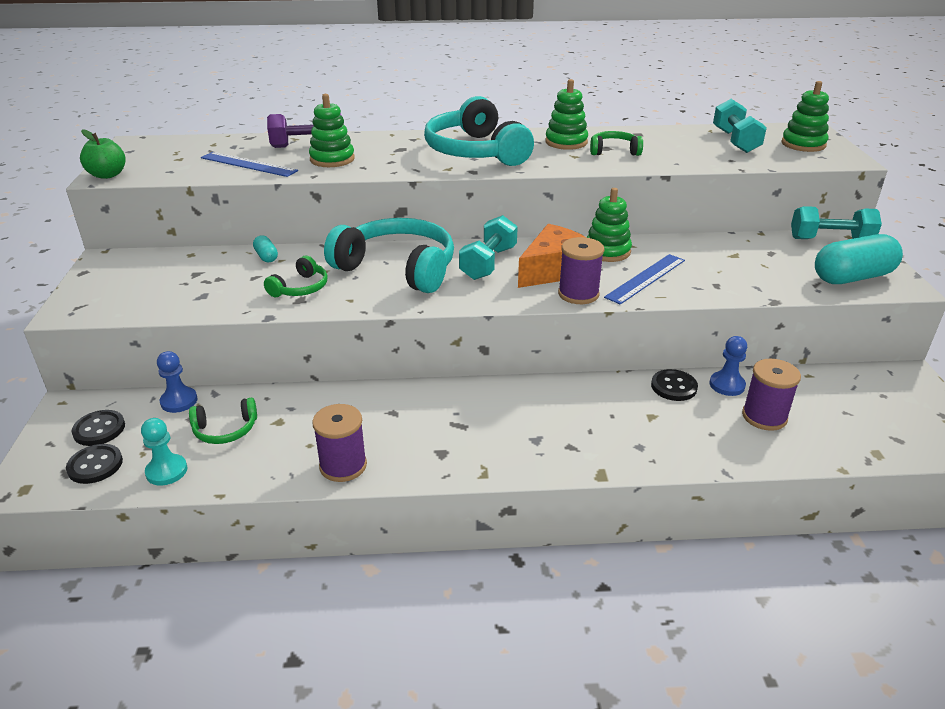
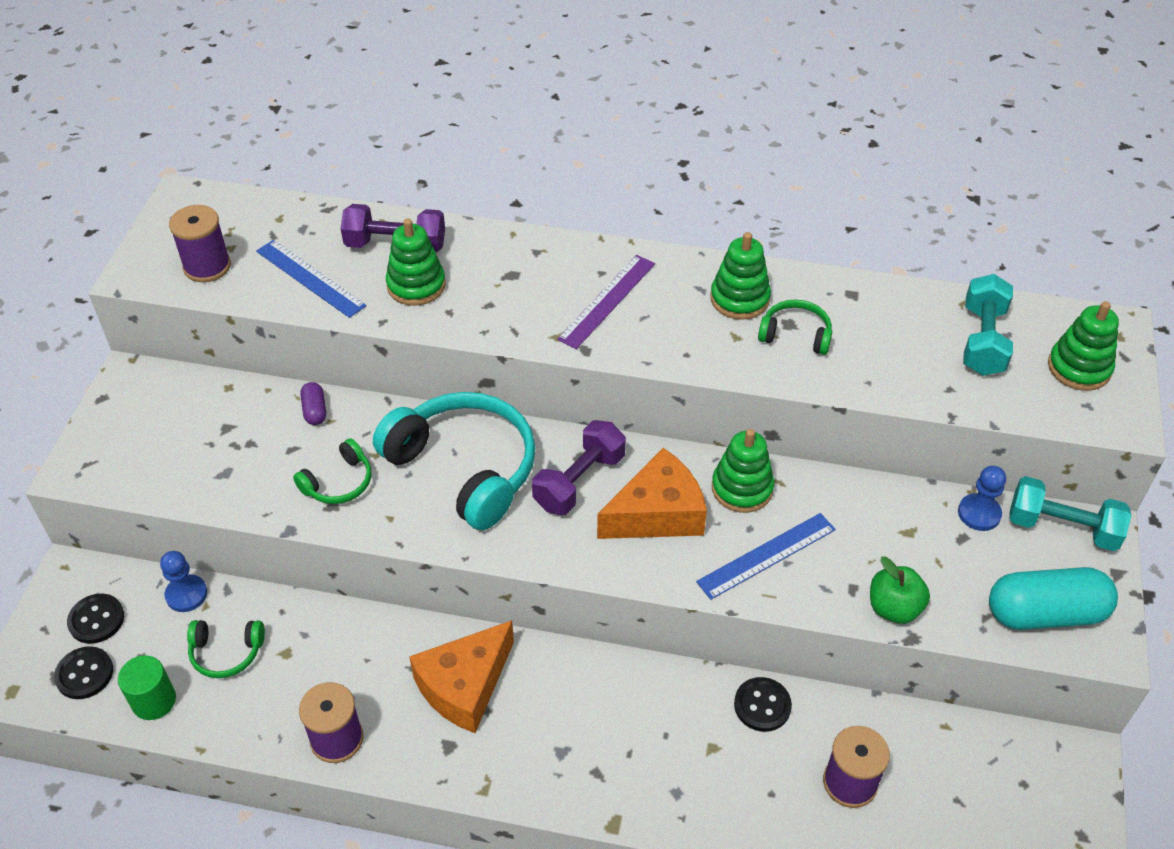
camera: 15 degrees right, 15 degrees up
green apple [80,129,126,179] -> green apple moved to [870,556,930,624]
turquoise pawn [141,418,187,486] -> green cylinder [118,655,176,720]
turquoise capsule [253,235,278,262] -> purple capsule [301,382,326,425]
turquoise headphones [424,96,534,166] -> purple ruler [557,255,655,349]
turquoise dumbbell [459,215,518,280] -> purple dumbbell [532,420,626,515]
purple spool [558,237,604,304] -> purple spool moved to [169,205,231,282]
blue pawn [710,336,747,396] -> blue pawn moved to [958,466,1006,531]
none -> orange cheese [409,620,514,733]

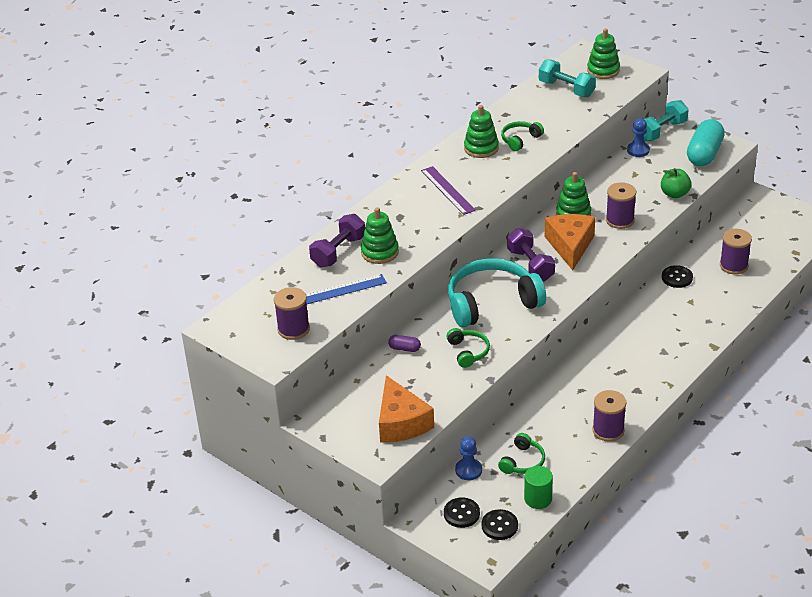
camera: 60 degrees left, 10 degrees down
orange cheese [409,620,514,733] -> orange cheese moved to [379,375,434,443]
blue ruler [696,513,836,600] -> purple spool [606,182,636,229]

